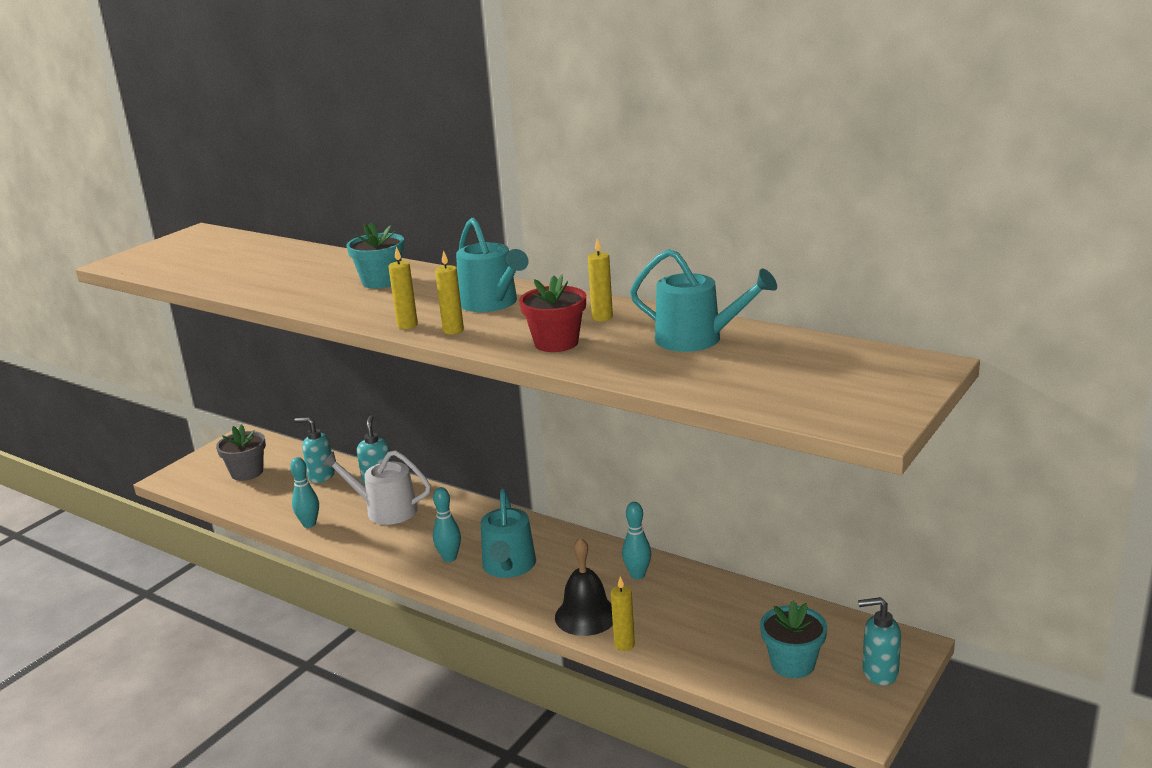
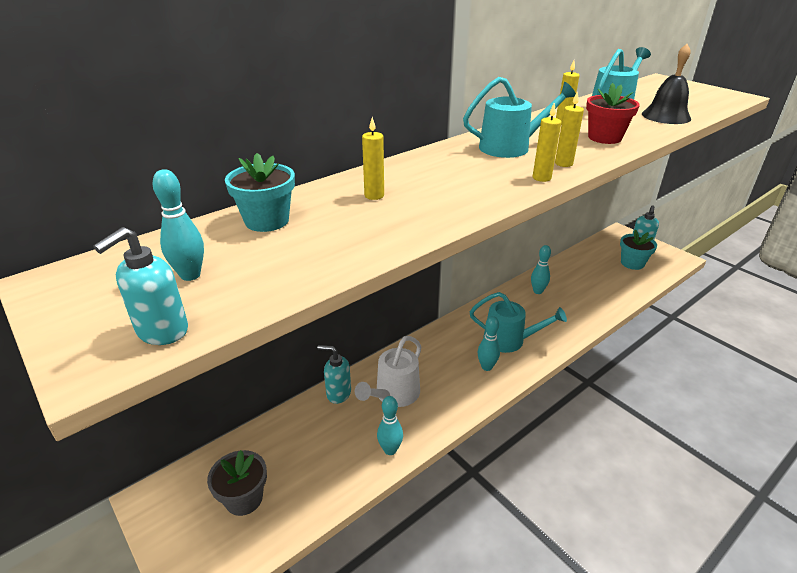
camera: 75 degrees left, 10 degrees up
turquoise soap dispenser [295,417,335,483] -> turquoise soap dispenser moved to [93,227,188,345]
turquoise flower pot [346,222,404,289] -> turquoise flower pot moved to [225,153,295,232]
black bell [555,538,613,636] -> black bell moved to [642,44,691,124]
yellow candle [611,576,635,651] -> yellow candle moved to [362,117,384,200]
none -> turquoise bowling pin [153,169,204,281]

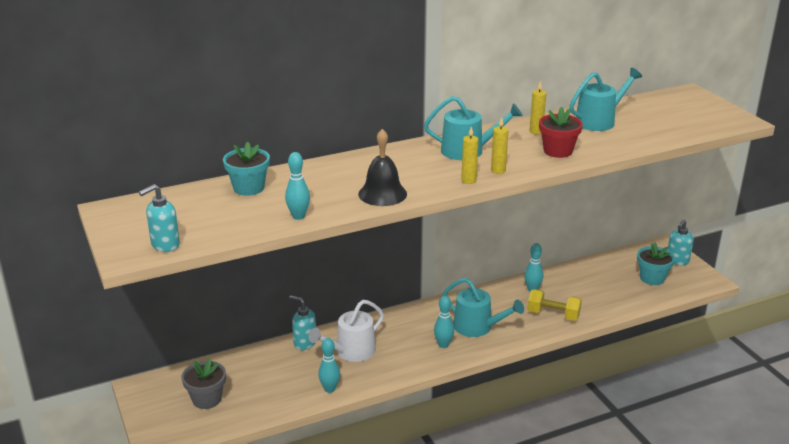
camera: 15 degrees right, 5 degrees down
turquoise bowling pin [153,169,204,281] -> turquoise bowling pin moved to [285,152,310,220]
yellow candle [362,117,384,200] -> none
black bell [642,44,691,124] -> black bell moved to [358,129,407,206]
none -> yellow dumbbell [528,289,582,321]

